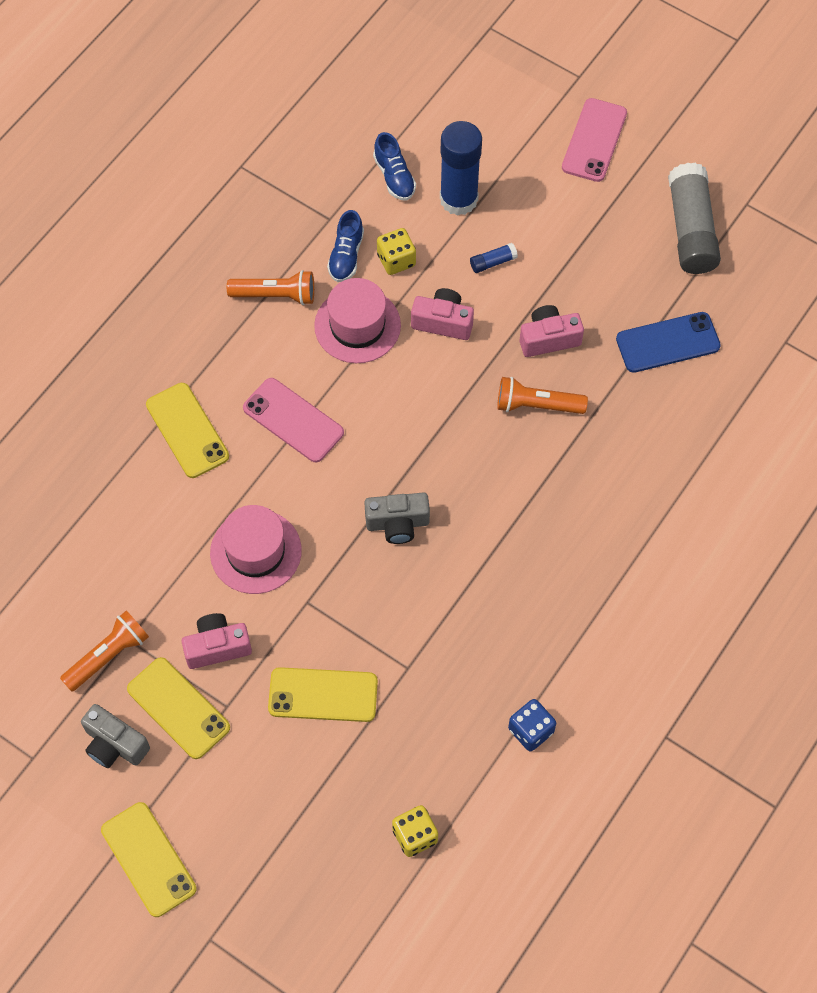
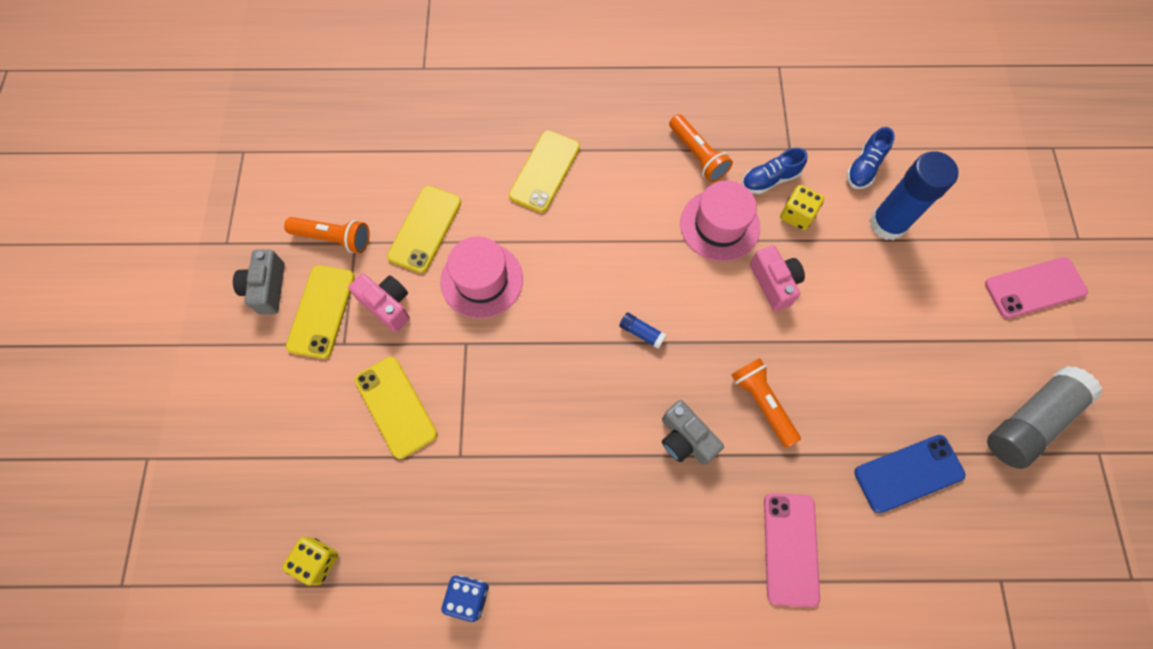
camera: 55 degrees right, 5 degrees up
yellow phone [101,802,197,917] -> yellow phone moved to [387,186,461,273]
pink phone [243,378,344,462] -> pink phone moved to [764,493,820,607]
grey camera [364,492,430,544] -> grey camera moved to [662,400,724,465]
blue glue stick [470,243,518,273] -> blue glue stick moved to [619,312,666,349]
pink camera [520,305,584,357] -> none
blue phone [616,312,721,373] -> blue phone turned 60 degrees counterclockwise [855,435,965,513]

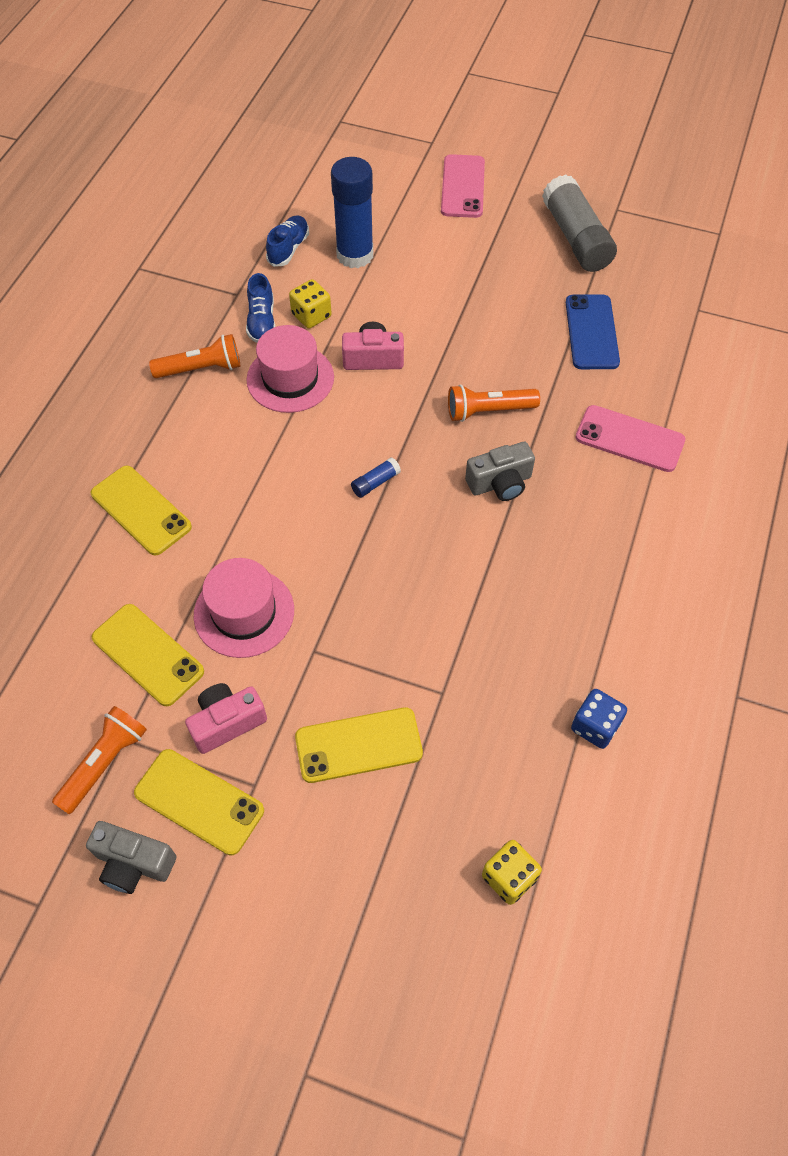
camera: 70 degrees left, 10 degrees down
blue shoe [847,127,895,189] -> blue shoe turned 120 degrees counterclockwise [266,215,309,267]

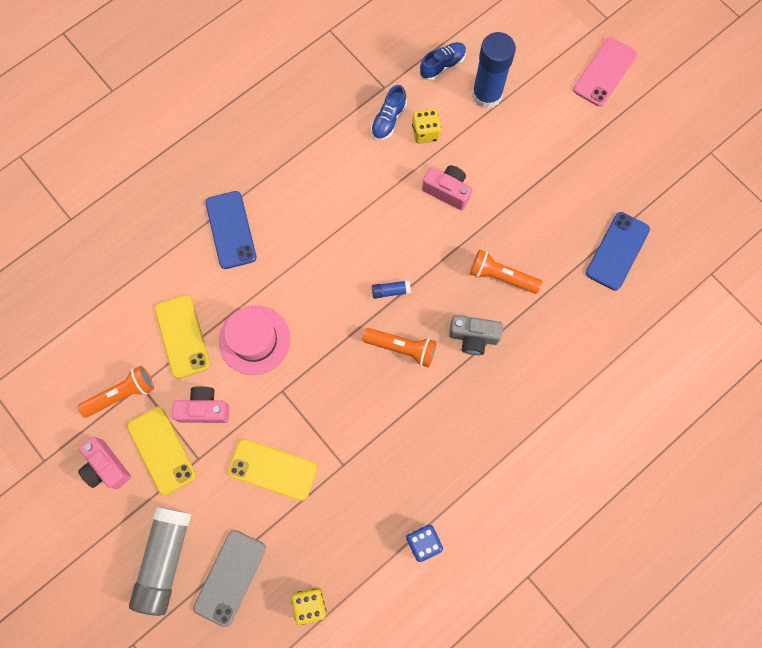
camera: 30 degrees right, 15 degrees up
grey camera [86,821,177,894] -> pink camera [78,437,131,489]
yellow phone [91,466,192,556] -> blue phone [205,191,256,269]
orange flashlight [149,334,241,378] -> orange flashlight moved to [363,328,437,367]
pink hat [246,325,334,413] -> none
grey glue stick [542,175,617,272] -> grey glue stick moved to [129,507,191,616]
pink phone [575,405,686,472] -> none
none -> grey phone [193,530,266,627]

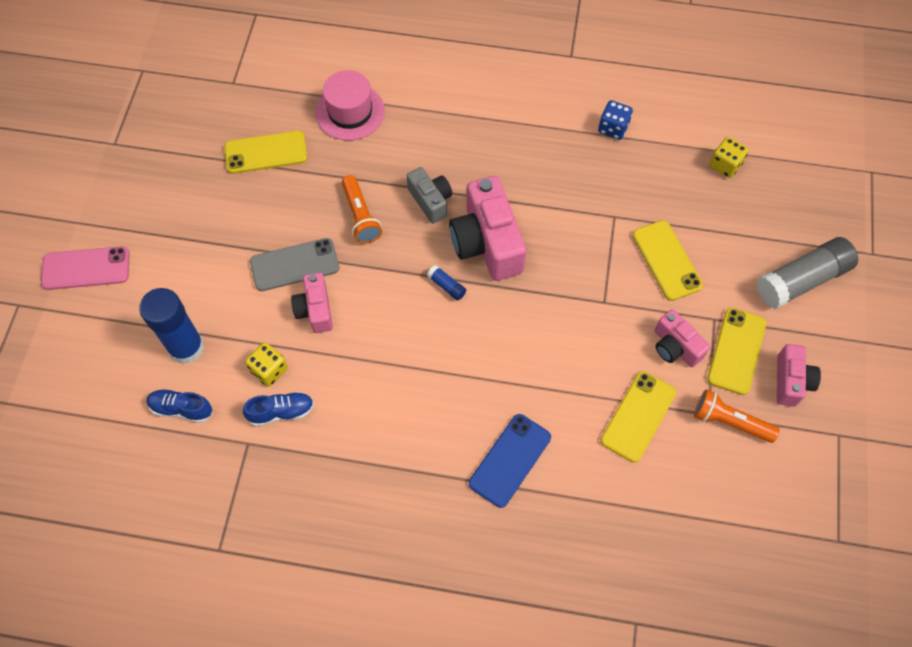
camera: 130 degrees left, 10 degrees down
grey phone [193,530,266,627] -> grey phone moved to [250,238,339,291]
pink hat [219,306,290,375] -> pink hat moved to [316,70,385,141]
orange flashlight [363,328,437,367] -> pink camera [449,176,526,281]
blue phone [586,212,650,291] -> yellow phone [224,130,307,174]

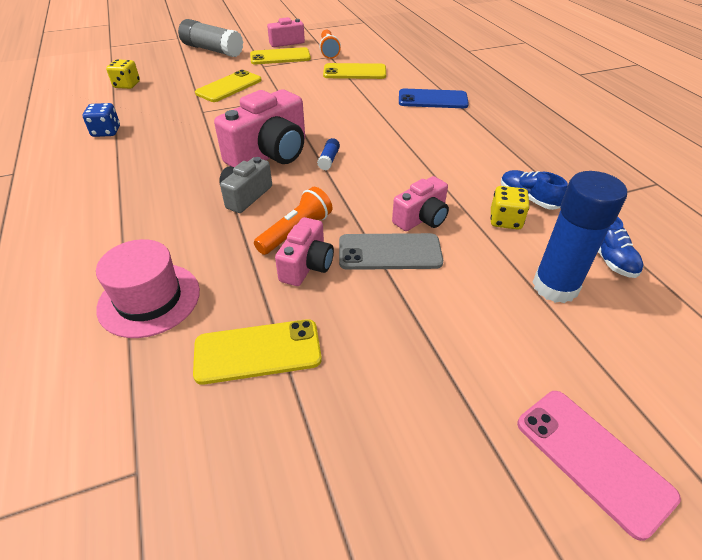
camera: 120 degrees left, 20 degrees down
yellow phone [224,130,307,174] -> yellow phone turned 60 degrees counterclockwise [193,319,322,385]
grey phone [250,238,339,291] -> grey phone turned 45 degrees counterclockwise [339,233,443,270]
pink camera [655,309,710,367] -> pink camera moved to [275,217,334,286]

